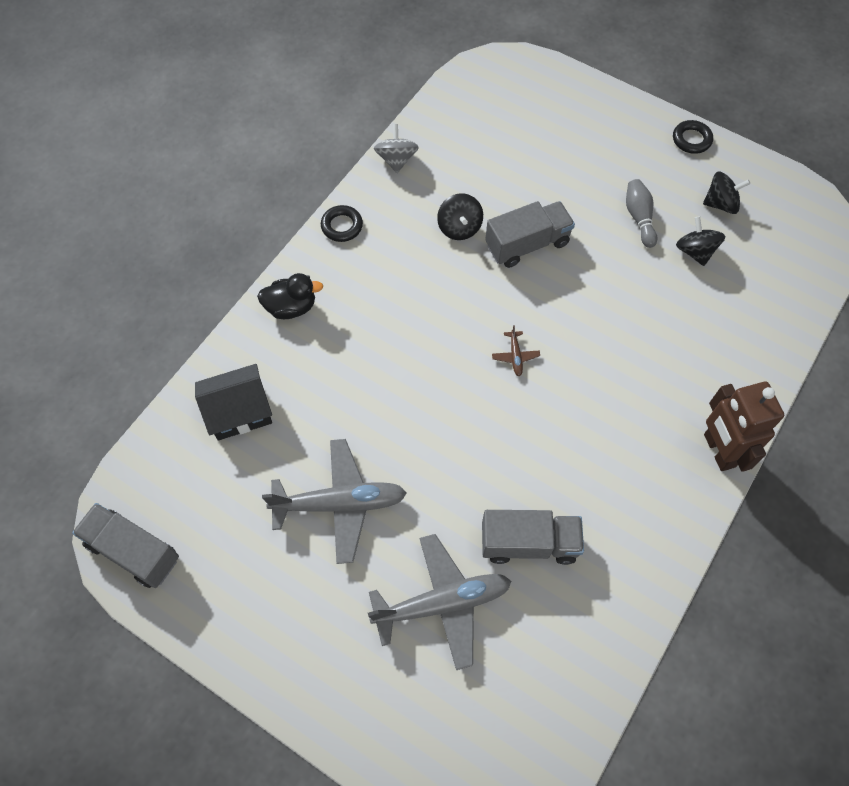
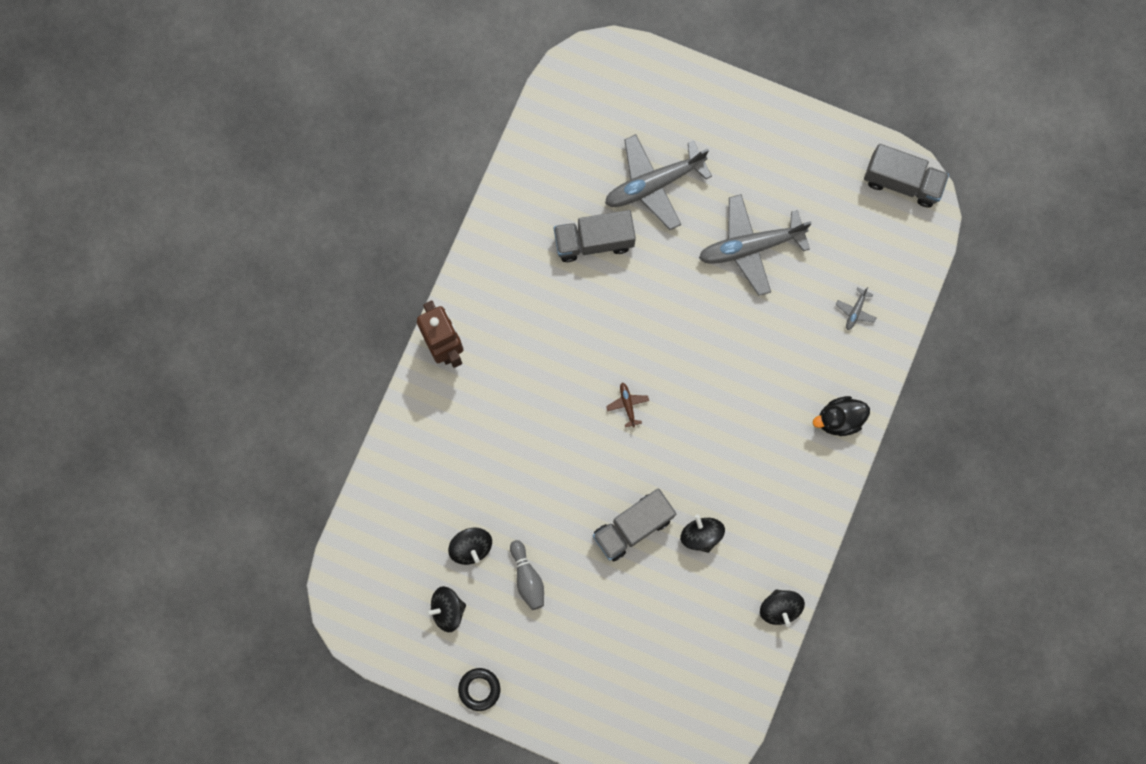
camera: 170 degrees right, 15 degrees up
black house [195,364,272,441] -> grey plane [836,287,877,330]
black ring [321,205,363,242] -> none
grey spinning top [374,124,419,173] -> black spinning top [760,589,805,627]

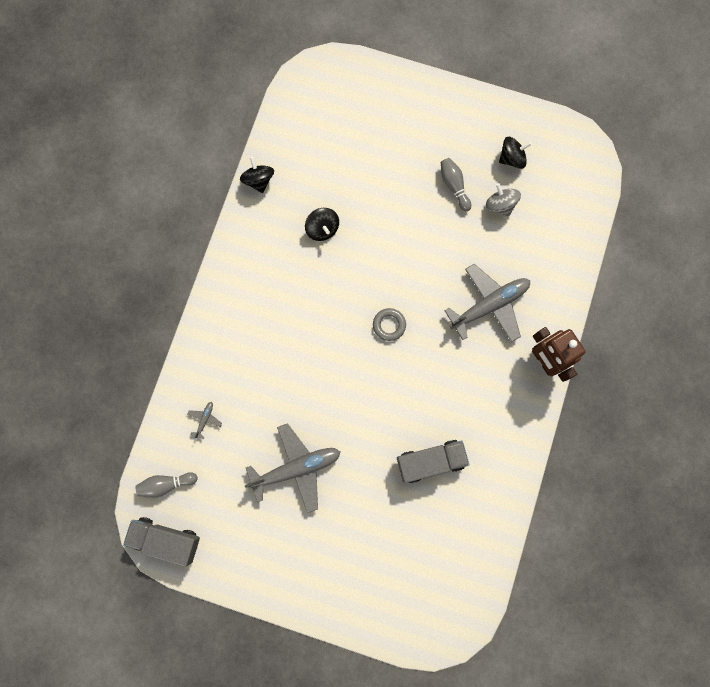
camera: 175 degrees right, 0 degrees up
black spinning top [448,528,492,565] -> grey spinning top [486,183,521,216]
black ring [458,668,500,711] -> none
grey truck [593,488,676,562] -> none
grey plane [605,134,712,230] -> grey plane moved to [444,264,530,342]
brown plane [606,383,649,428] -> grey ring [373,308,406,341]
black duck [813,396,870,436] -> none
none -> grey bowling pin [135,472,198,498]

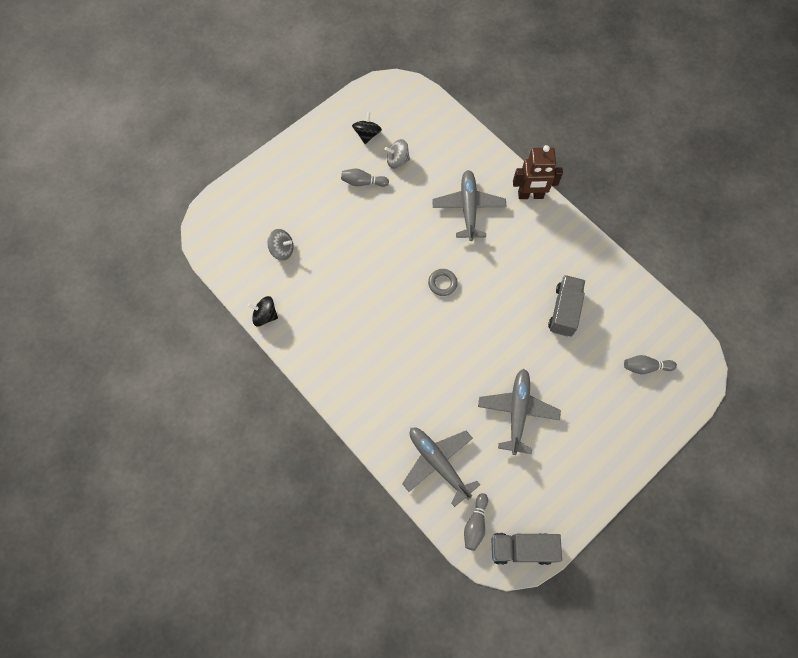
camera: 60 degrees left, 10 degrees down
grey truck [123,517,200,567] -> grey truck turned 45 degrees clockwise [491,533,562,565]
grey plane [187,402,222,440] -> grey plane [402,427,480,507], size x2.46
black spinning top [305,208,339,241] -> none
none -> grey spinning top [267,229,294,261]
none -> grey bowling pin [624,355,677,374]

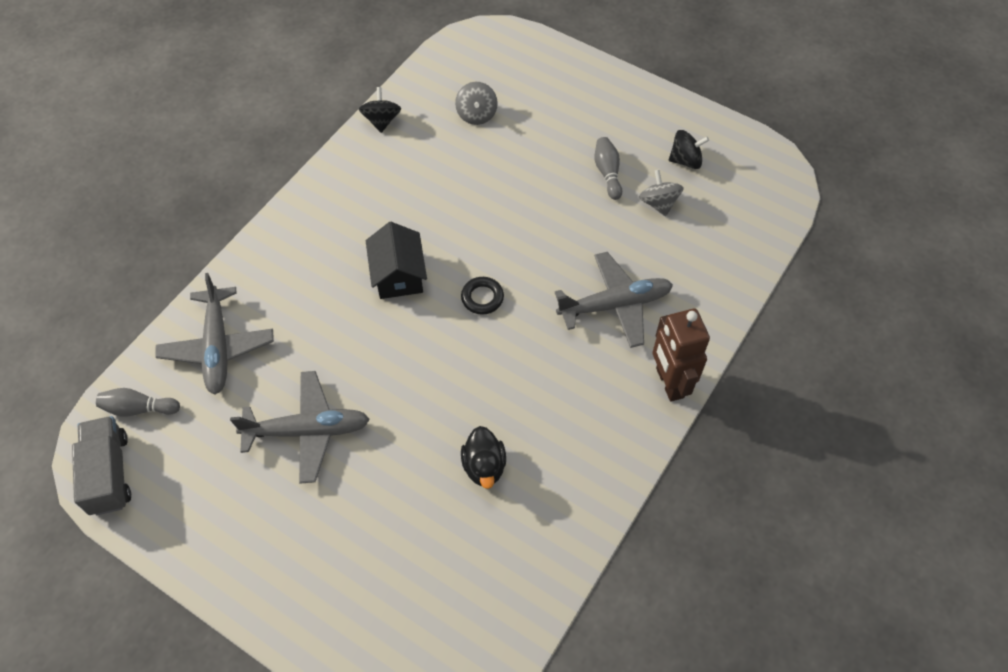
camera: 75 degrees right, 10 degrees down
grey plane [402,427,480,507] -> grey plane turned 135 degrees clockwise [155,273,274,394]
grey ring [428,269,458,296] -> black ring [461,277,504,315]
grey truck [548,275,585,337] -> black duck [461,426,506,489]
grey bowling pin [624,355,677,374] -> none
none -> black house [366,222,427,299]

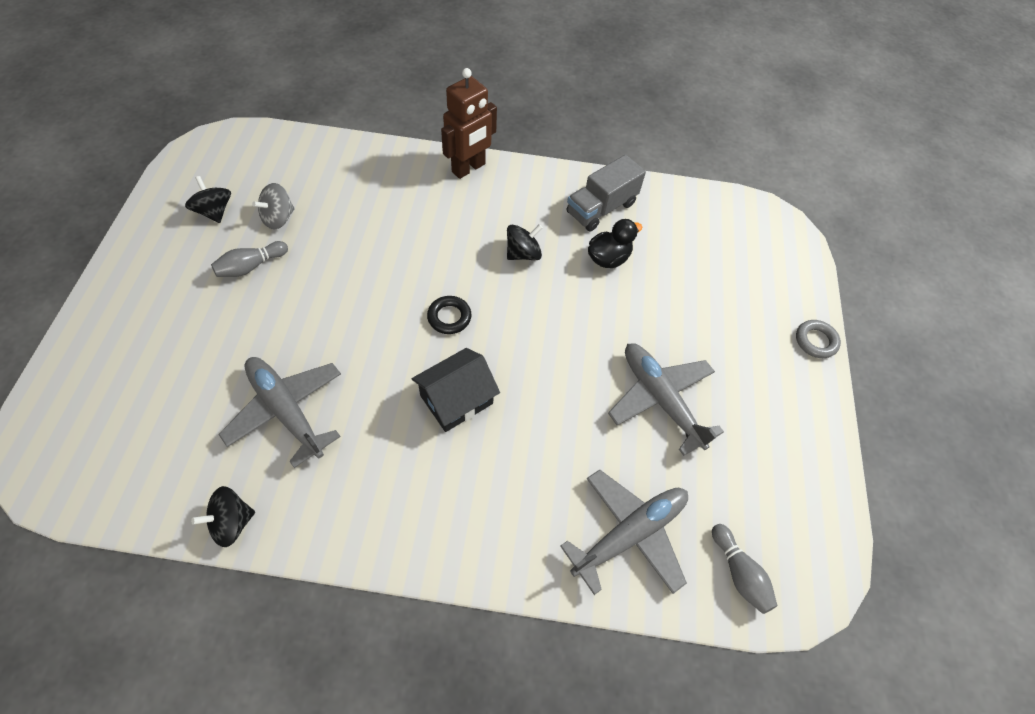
camera: 120 degrees left, 0 degrees up
grey truck [72,416,131,515] -> grey truck moved to [567,155,646,231]
grey spinning top [455,82,498,125] -> none
grey plane [555,252,673,348] -> grey plane moved to [218,357,341,468]
none -> black spinning top [507,224,543,260]
none -> grey ring [796,320,841,358]

